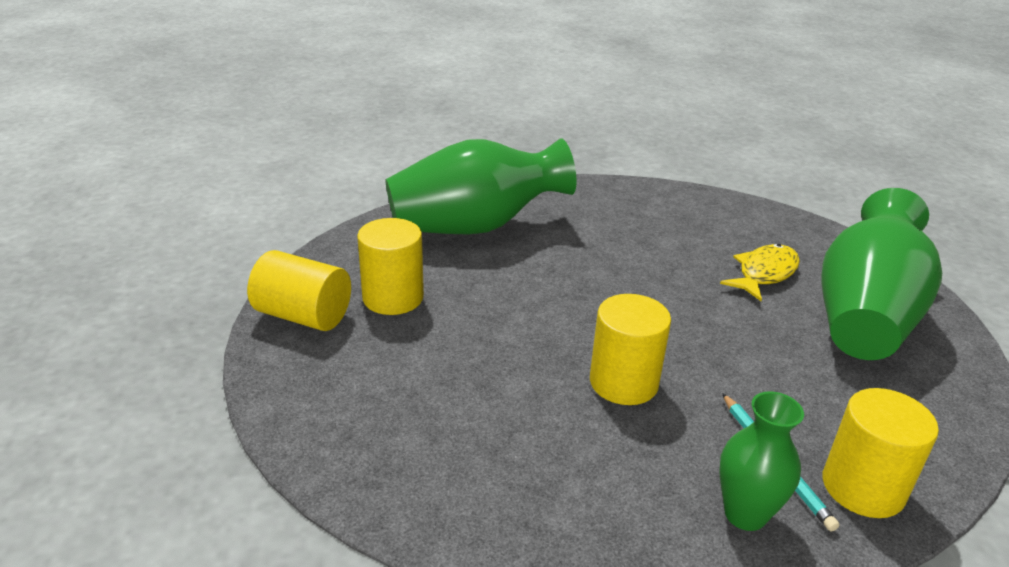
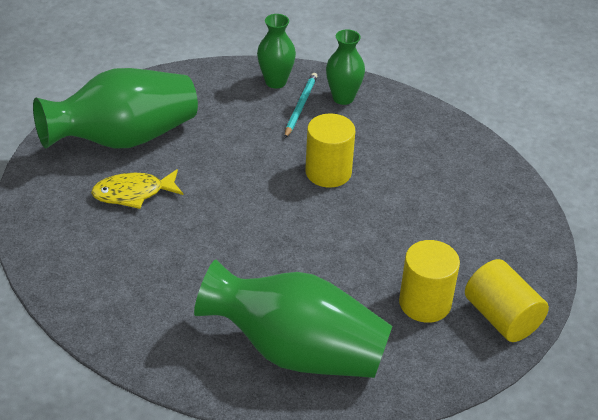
camera: 145 degrees left, 10 degrees up
yellow cylinder [823,388,939,518] -> green vase [257,14,296,89]

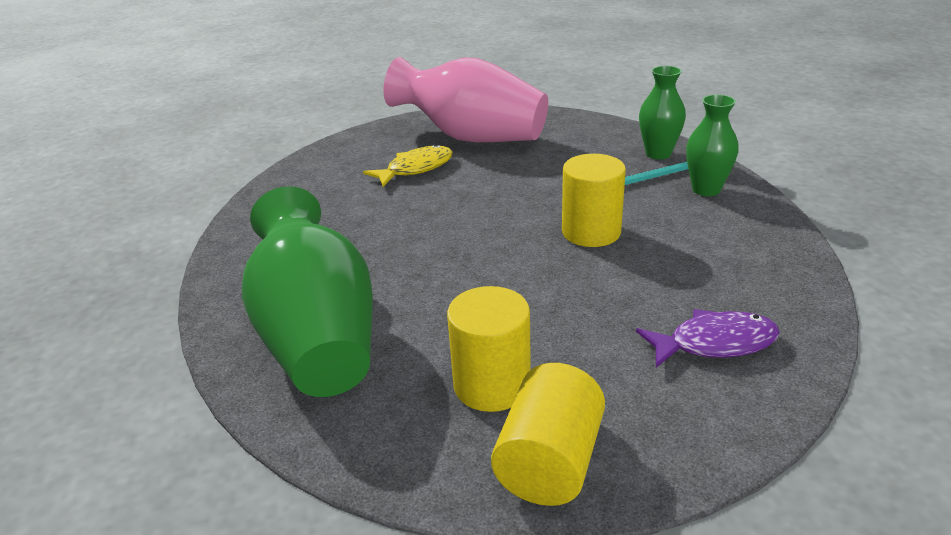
camera: 55 degrees right, 10 degrees down
green vase [33,68,198,149] -> pink vase [384,57,548,142]
yellow fish [91,169,183,209] -> yellow fish turned 105 degrees clockwise [363,144,453,187]
none -> purple fish [636,309,780,368]

